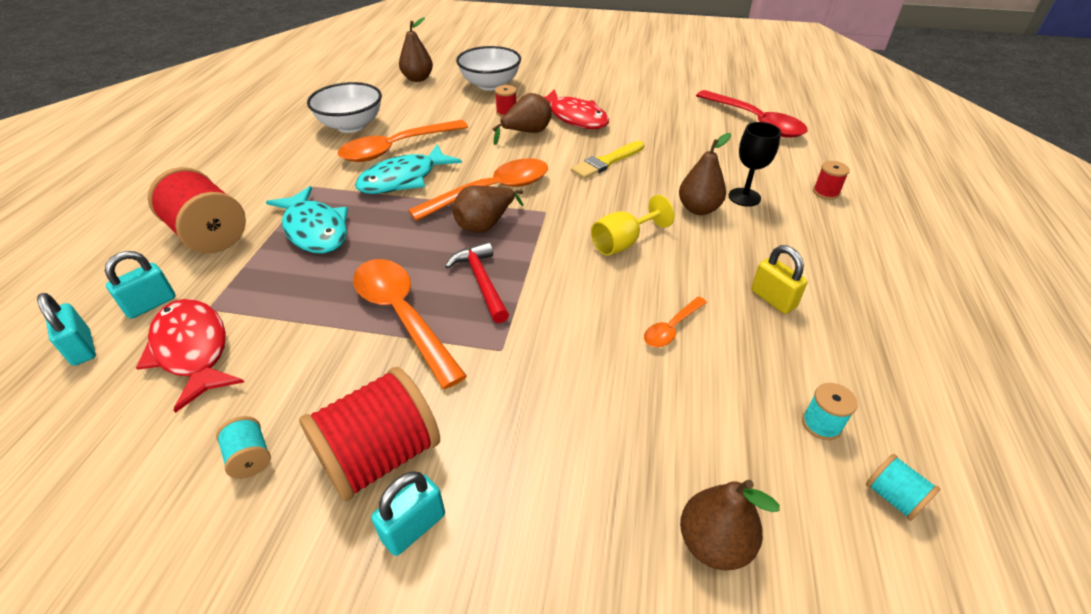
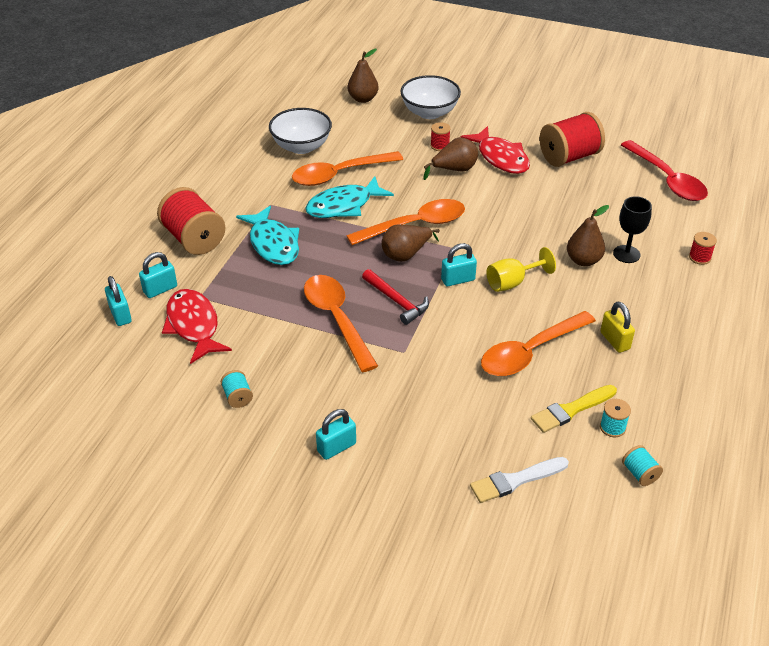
camera: 10 degrees right, 0 degrees up
red spool [299,367,440,502] -> red spool moved to [540,112,605,167]
red hammer [445,242,509,323] -> red hammer turned 150 degrees clockwise [362,269,429,325]
yellow brush [571,141,644,179] -> yellow brush moved to [531,385,617,433]
orange spoon [644,297,707,347] -> orange spoon [481,311,596,376], size x2.05
brown pear [680,480,780,571] -> white brush [470,457,569,503]
none -> turquoise padlock [441,243,477,286]

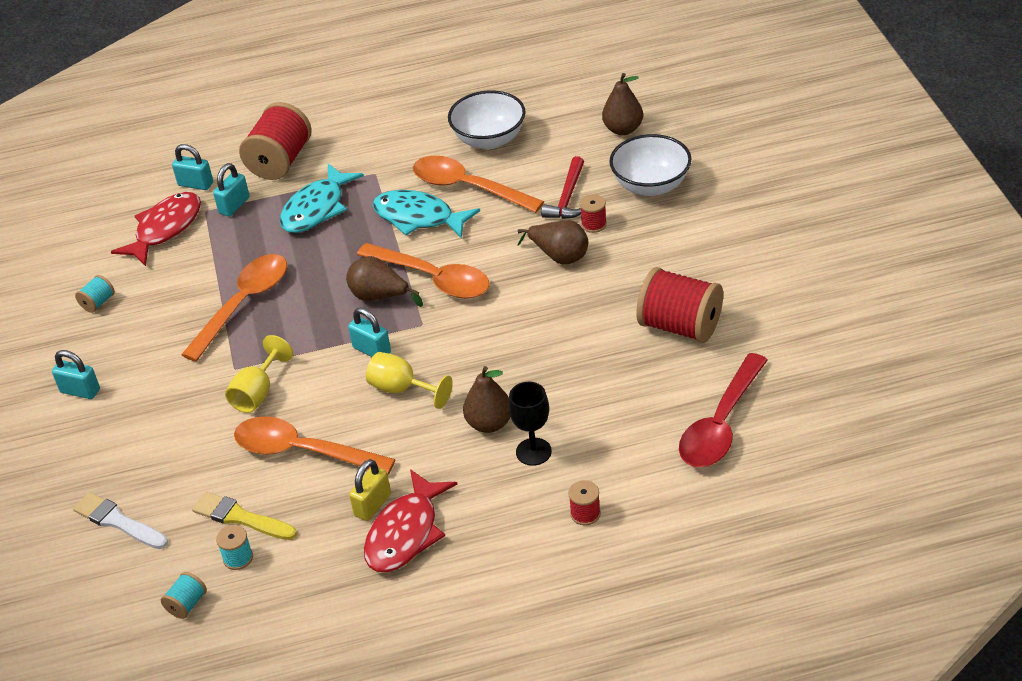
camera: 60 degrees right, 0 degrees up
turquoise padlock [105,276,132,326] -> turquoise padlock moved to [213,163,250,217]
red hammer [362,269,429,325] -> red hammer moved to [541,156,584,219]
red fish [461,126,530,174] -> red fish moved to [364,469,457,572]
none -> yellow goblet [225,335,293,413]

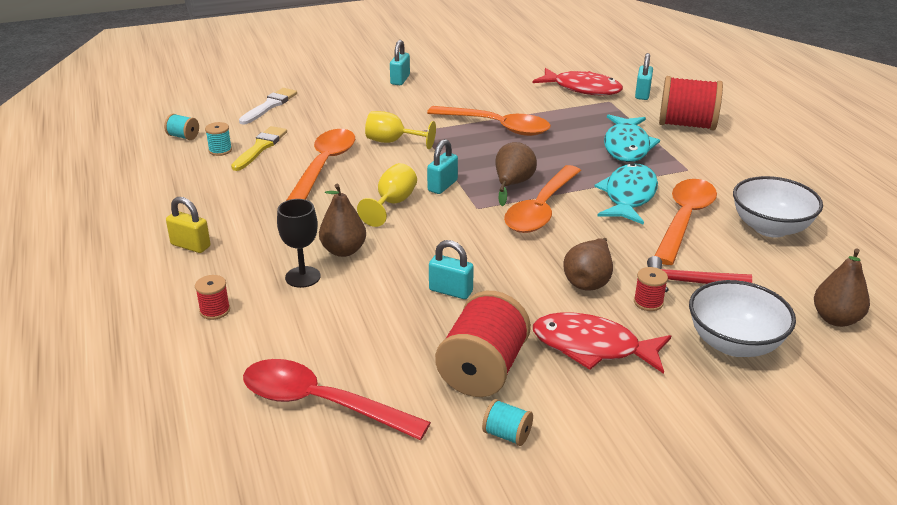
camera: 80 degrees right, 10 degrees down
turquoise spool [75,275,115,313] -> turquoise spool moved to [482,399,533,446]
turquoise padlock [213,163,250,217] -> turquoise padlock moved to [429,240,474,299]
turquoise fish [280,164,364,233] -> turquoise fish turned 105 degrees counterclockwise [604,114,660,162]
yellow padlock [349,459,391,521] -> yellow padlock moved to [166,197,211,253]
red fish [364,469,457,572] -> red fish moved to [533,312,671,374]

